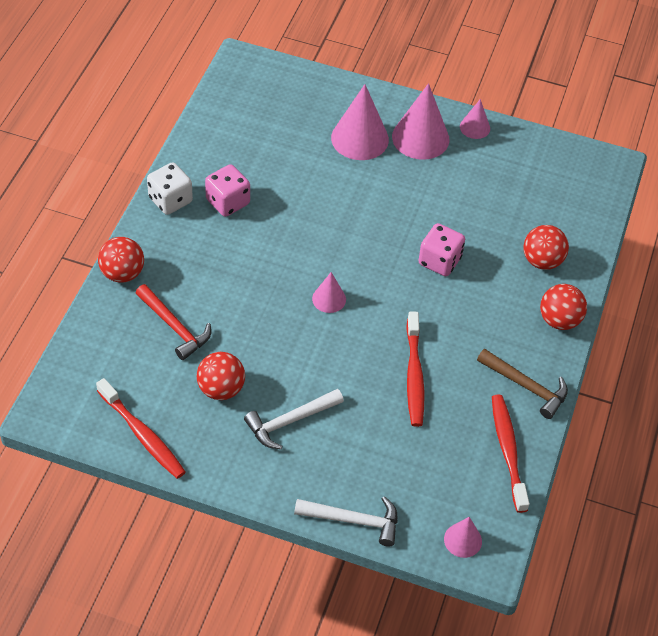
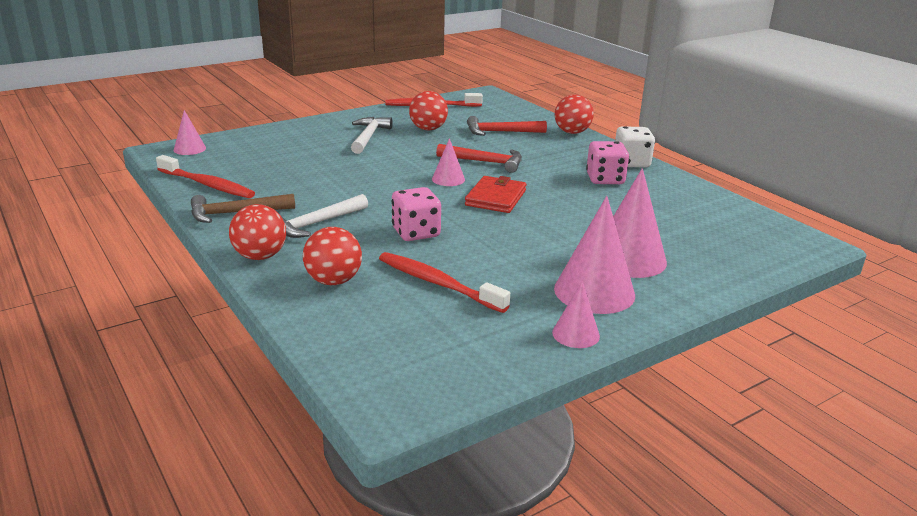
camera: 130 degrees right, 25 degrees down
white hammer [294,496,398,547] -> white hammer moved to [281,194,368,238]
red toothbrush [406,311,424,427] -> red toothbrush moved to [379,252,510,313]
none -> red hammer [436,144,522,173]
none -> red wallet [465,176,526,213]

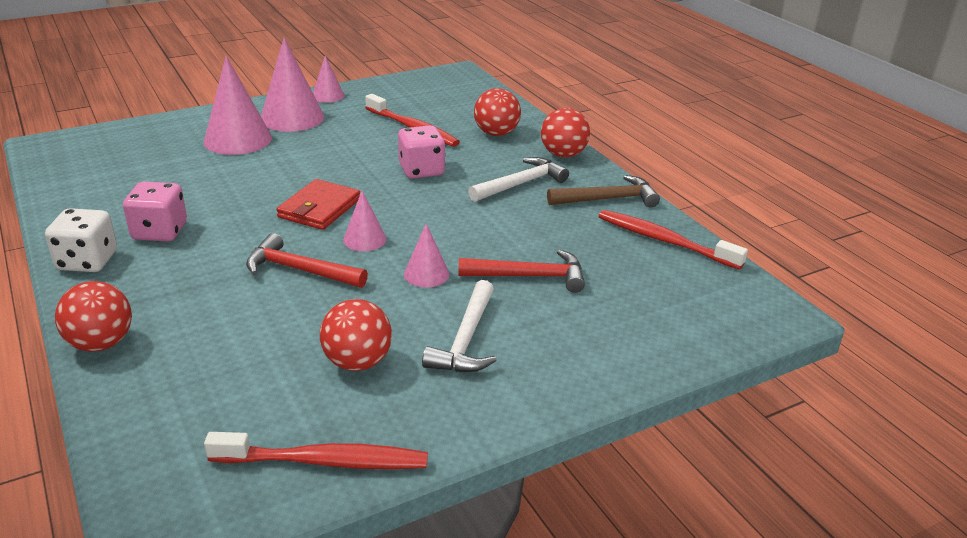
camera: 175 degrees left, 5 degrees up
pink cone [174,110,206,155] -> pink cone moved to [404,224,449,287]
red hammer [467,116,547,136] -> red hammer moved to [458,249,585,293]

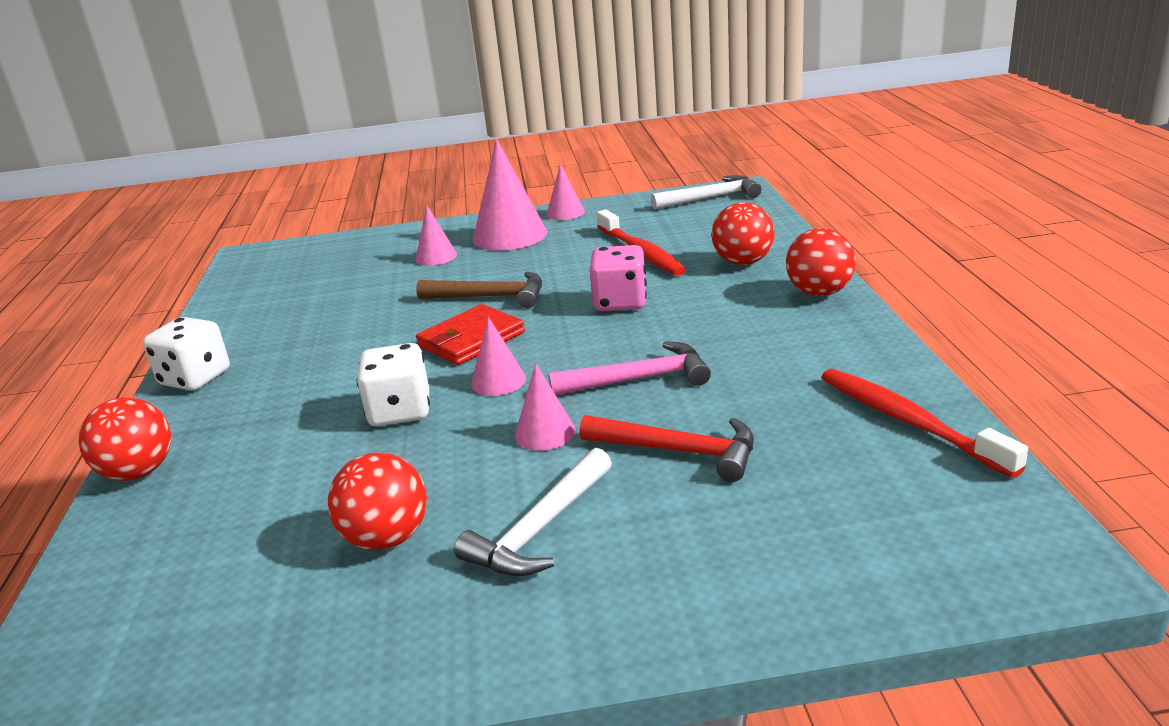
camera: 25 degrees right, 5 degrees down
pink dice [123,182,187,241] -> none
pink cone [203,56,272,155] -> pink cone [415,206,457,266], size x0.54
red toothbrush [204,432,428,469] -> none
red hammer [246,233,368,288] -> white dice [357,343,430,426]
white hammer [468,157,569,202] -> white hammer moved to [651,175,761,210]
brown hammer [547,175,660,207] -> brown hammer moved to [416,272,542,308]
none -> pink hammer [548,341,711,395]

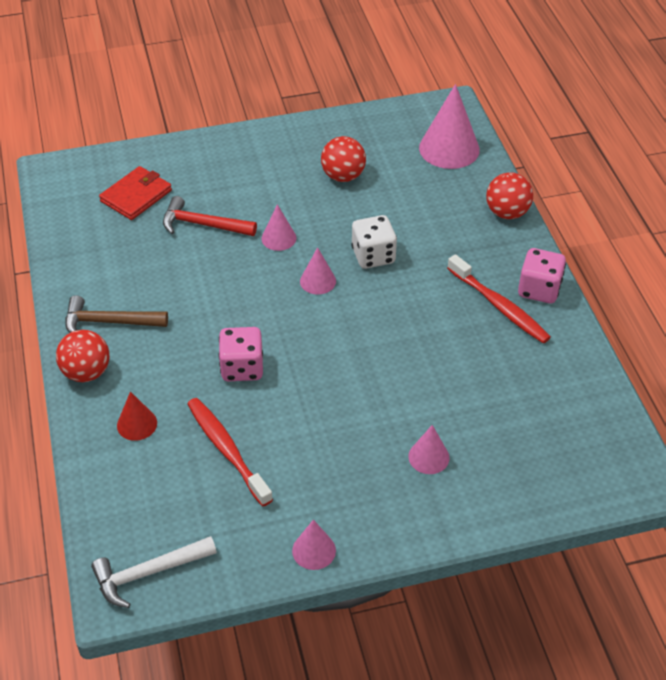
camera: 170 degrees right, 20 degrees up
white dice [143,317,230,391] -> pink dice [518,248,566,304]
brown hammer [416,272,542,308] -> brown hammer moved to [65,295,168,333]
red wallet [416,304,525,365] -> red wallet moved to [99,166,172,220]
white hammer [454,448,612,576] -> none
pink cone [473,139,547,251] -> pink cone moved to [419,84,480,169]
pink hammer [548,341,711,395] -> none
red ball [711,202,775,265] -> red cone [117,391,157,441]
red toothbrush [821,369,1028,478] -> red toothbrush moved to [447,254,551,343]

